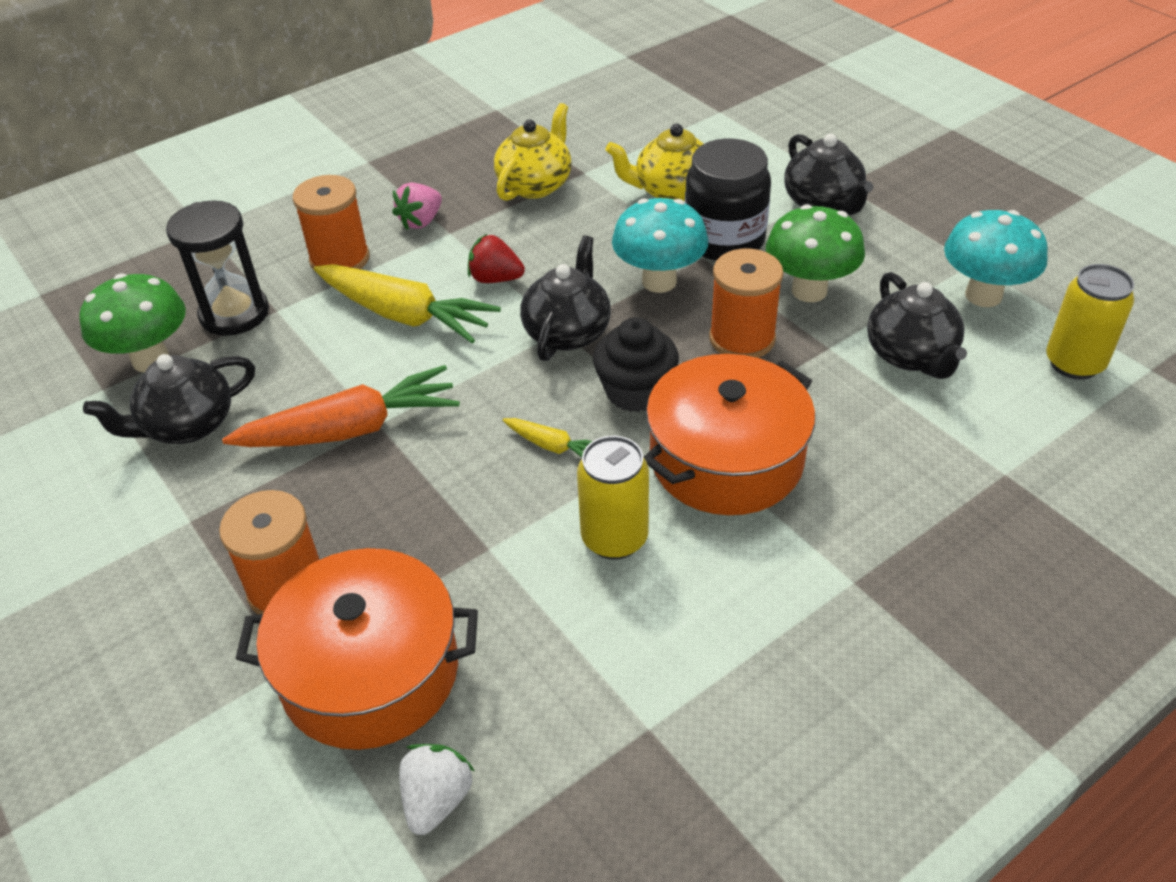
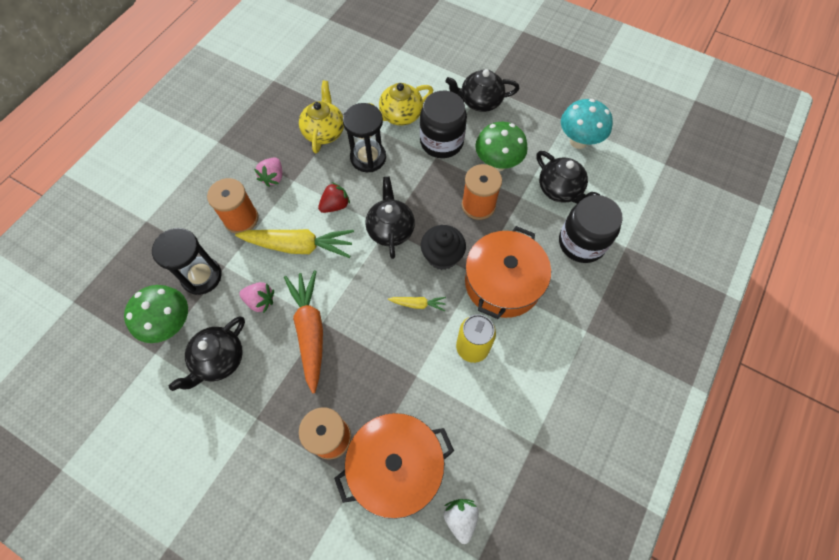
camera: 25 degrees left, 20 degrees up
orange carrot [222,365,460,447] -> orange carrot turned 60 degrees counterclockwise [284,270,323,393]
red strawberry [468,234,525,283] -> red strawberry turned 150 degrees clockwise [318,182,350,213]
turquoise mushroom [612,198,708,293] -> none
black teapot [784,134,873,215] -> black teapot turned 135 degrees clockwise [445,69,519,112]
yellow can [1046,264,1135,380] -> none
none -> pink strawberry [239,282,274,313]
none -> black hourglass [343,103,386,172]
none -> black jar [559,195,623,263]

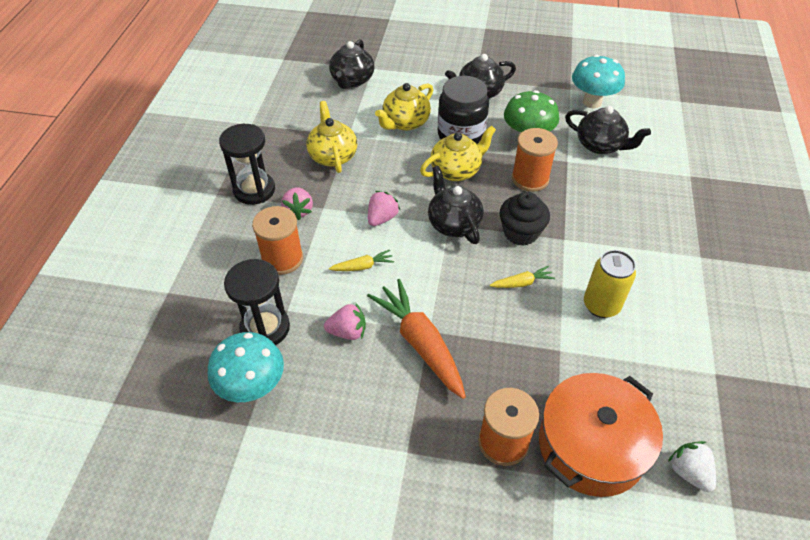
camera: 20 degrees left, 15 degrees down
green mushroom [124,285,188,343] -> turquoise mushroom [208,332,284,402]
black teapot [169,316,245,391] -> black teapot moved to [329,39,374,89]
yellow carrot [235,229,354,258] -> yellow carrot [329,250,394,271], size x0.47
red strawberry [318,182,350,213] -> pink strawberry [368,191,400,226]
black hourglass [343,103,386,172] -> black hourglass moved to [219,124,275,205]
orange pot [465,226,551,319] -> none
black jar [559,195,623,263] -> none
none -> yellow teapot [420,125,496,181]

